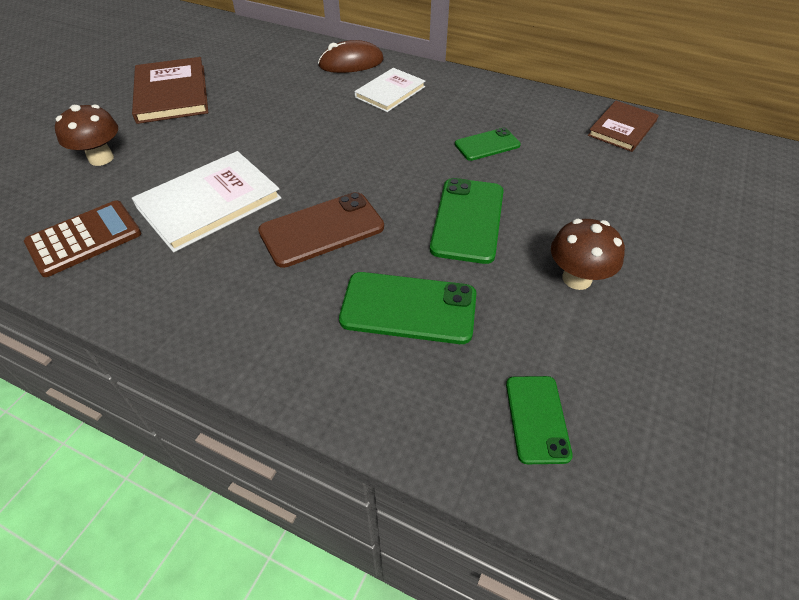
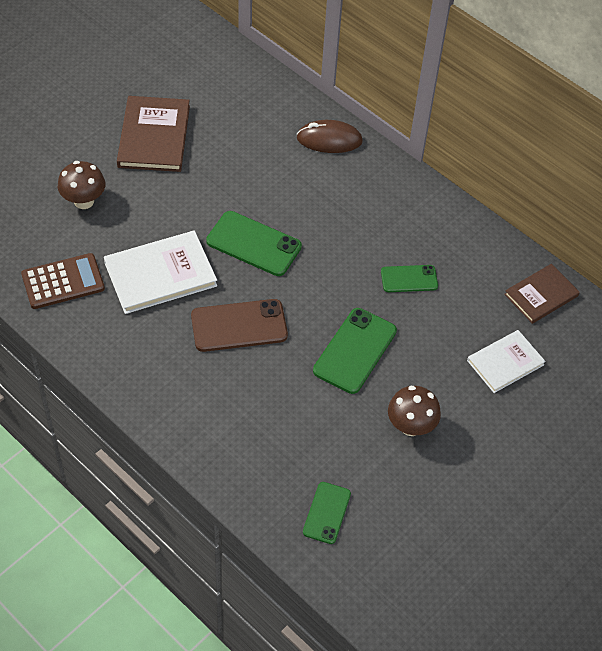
camera: 15 degrees right, 5 degrees up
green phone [339,272,476,344] -> green phone moved to [206,211,302,276]
white book [354,68,425,112] -> white book moved to [467,330,546,393]

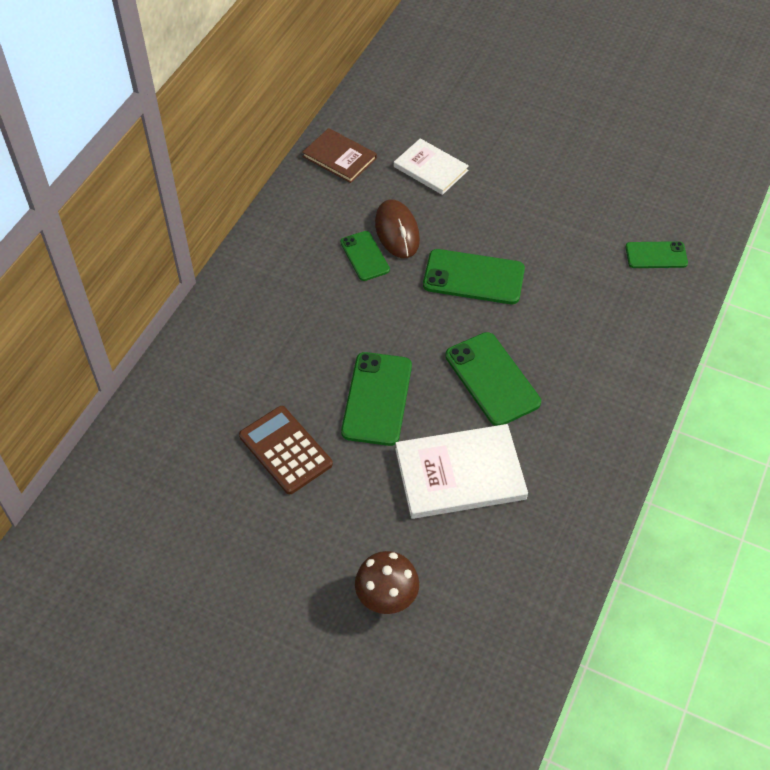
camera: 105 degrees left, 0 degrees up
brown calculator [21,253,105,309] -> brown calculator moved to [239,406,333,494]
white book [104,231,217,314] -> white book turned 60 degrees counterclockwise [395,424,528,519]
brown book [117,96,190,172] -> none
brown phone [191,299,288,352] -> green phone [445,332,541,426]
brown mouse [296,120,363,153] -> brown mouse moved to [375,199,420,258]
brown mushroom [388,386,441,436] -> none

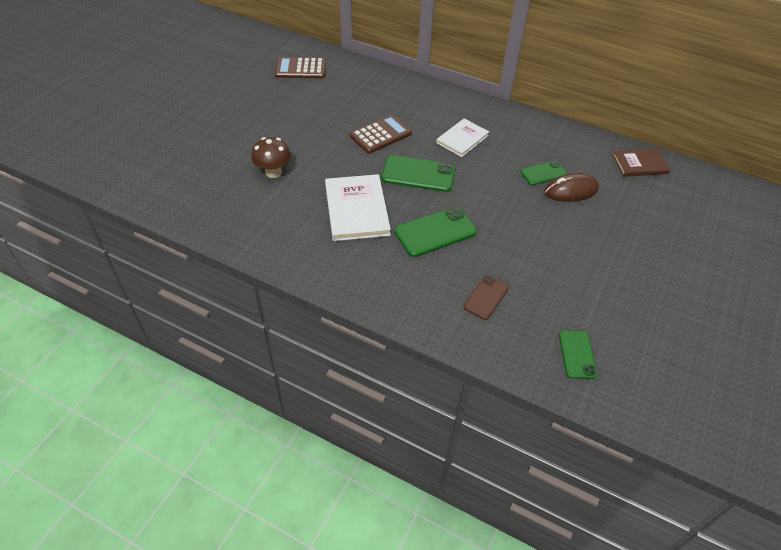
camera: 90 degrees right, 5 degrees down
brown book [302,128,377,183] -> brown book turned 45 degrees clockwise [613,149,671,177]
white book [394,138,469,195] -> white book moved to [436,119,489,157]
green phone [423,249,525,304] -> none
none -> brown calculator [275,57,326,78]
none -> brown phone [463,275,509,320]

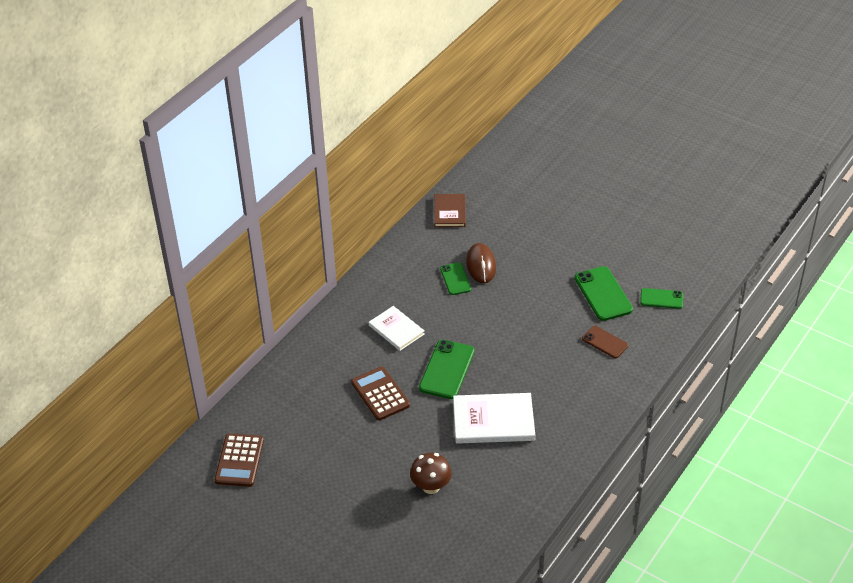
camera: 80 degrees left, 5 degrees down
green phone [394,207,477,257] -> green phone moved to [574,266,633,321]

